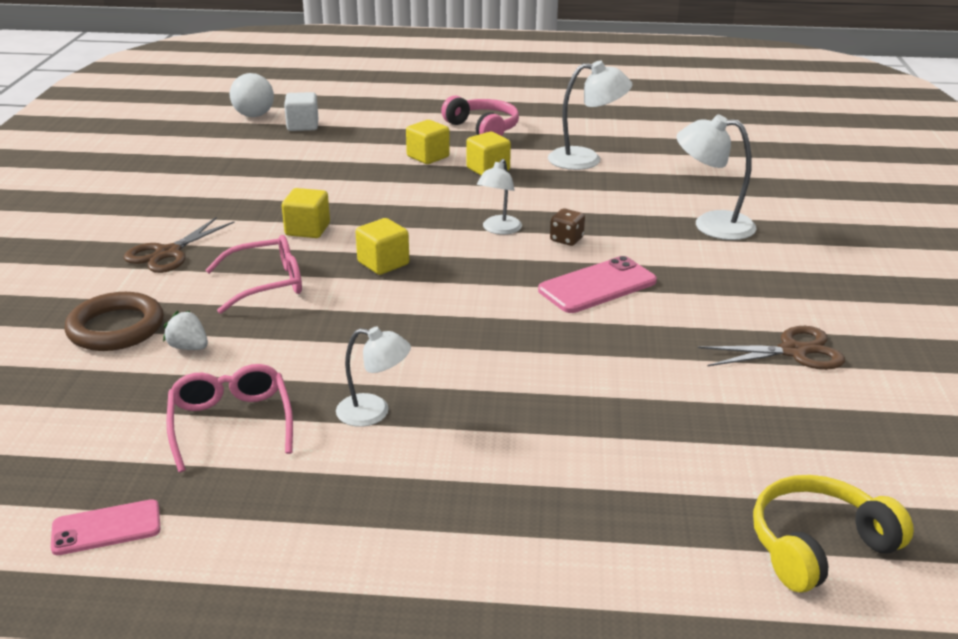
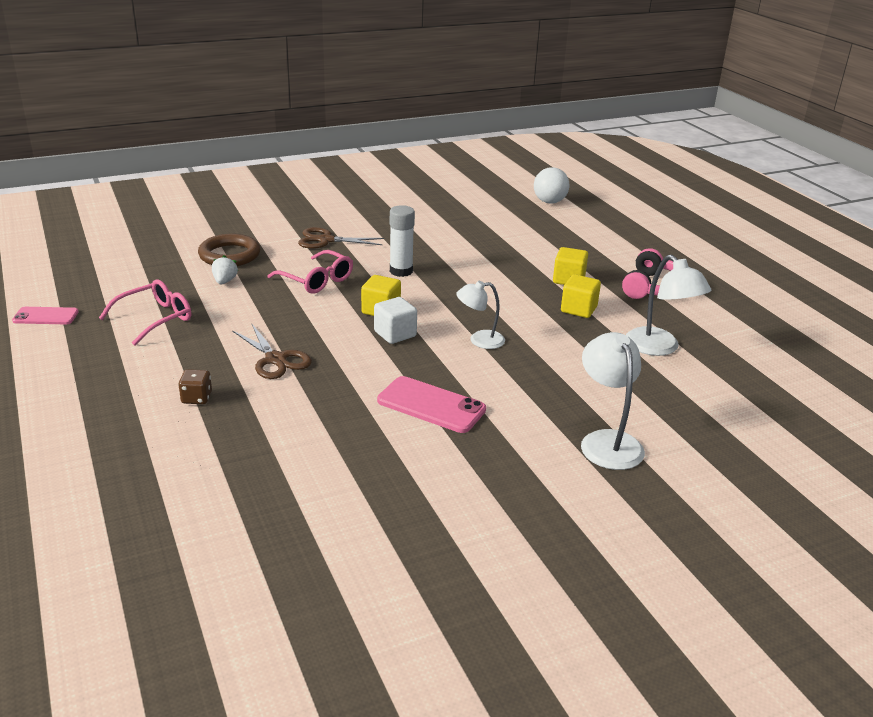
camera: 60 degrees right, 0 degrees up
pink phone [51,499,160,555] -> pink phone turned 45 degrees counterclockwise [12,307,79,324]
yellow cube [282,188,330,238] -> white glue stick [390,205,415,277]
white cube [284,92,318,131] -> white cube moved to [374,297,417,344]
white lamp [336,327,411,427] -> none
brown dice [550,208,585,246] -> brown dice moved to [178,369,212,404]
brown scissors [698,326,845,370] -> brown scissors moved to [232,324,312,379]
yellow headphones [753,475,914,593] -> none

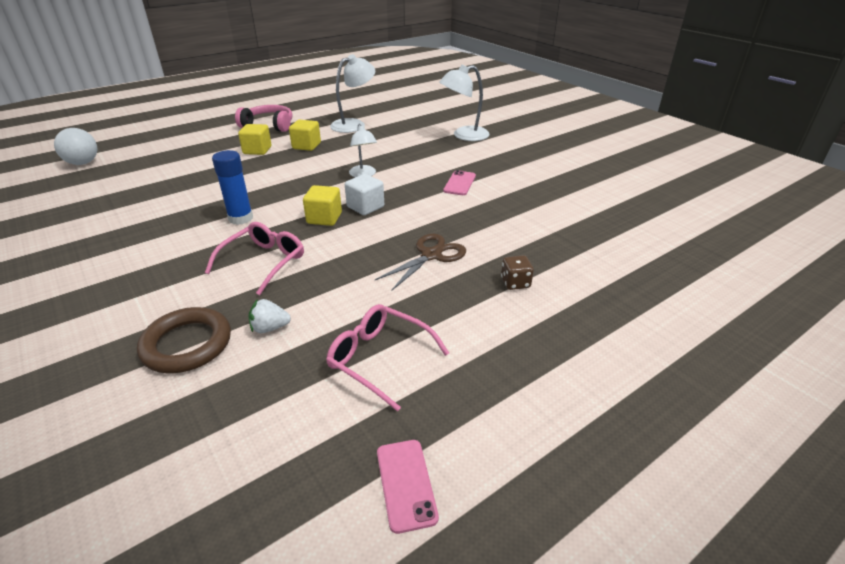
camera: 100 degrees left, 5 degrees up
brown scissors [298,227,384,249] -> none
pink phone [377,376,486,433] -> pink phone [443,170,476,195], size x0.64
white glue stick [390,205,415,277] -> blue glue stick [212,150,253,225]

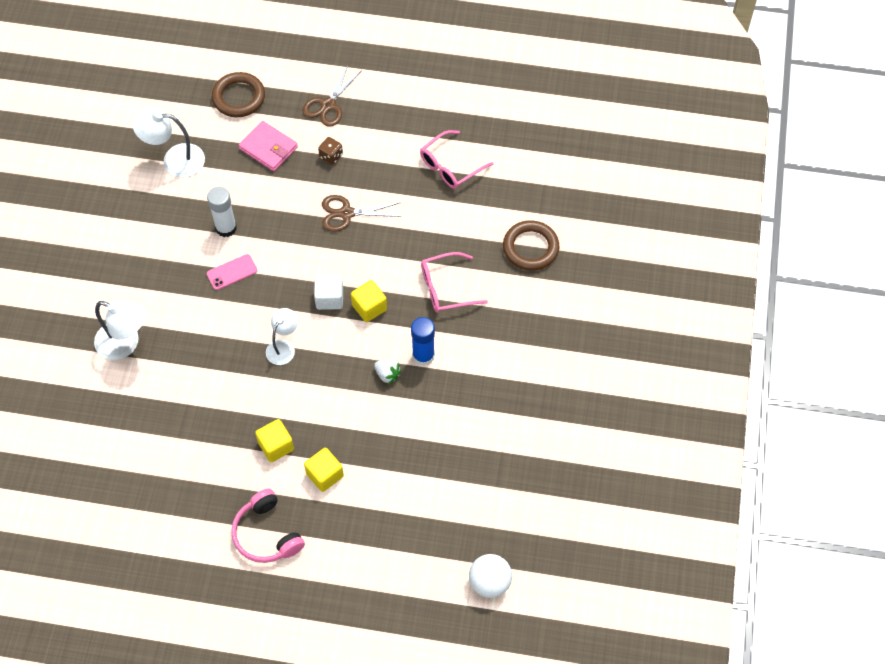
camera: 135 degrees left, 25 degrees up
white strawberry [248,299,291,333] -> white strawberry moved to [374,360,401,385]
pink glasses [326,304,449,412] -> pink glasses turned 60 degrees clockwise [420,130,493,189]
white lamp [330,54,375,133] -> white lamp moved to [132,108,205,178]
pink phone [377,440,439,534] -> none
none -> white glue stick [207,187,237,237]
none -> brown ring [212,72,265,117]
none -> pink wallet [239,121,298,171]
none -> brown scissors [302,66,362,127]

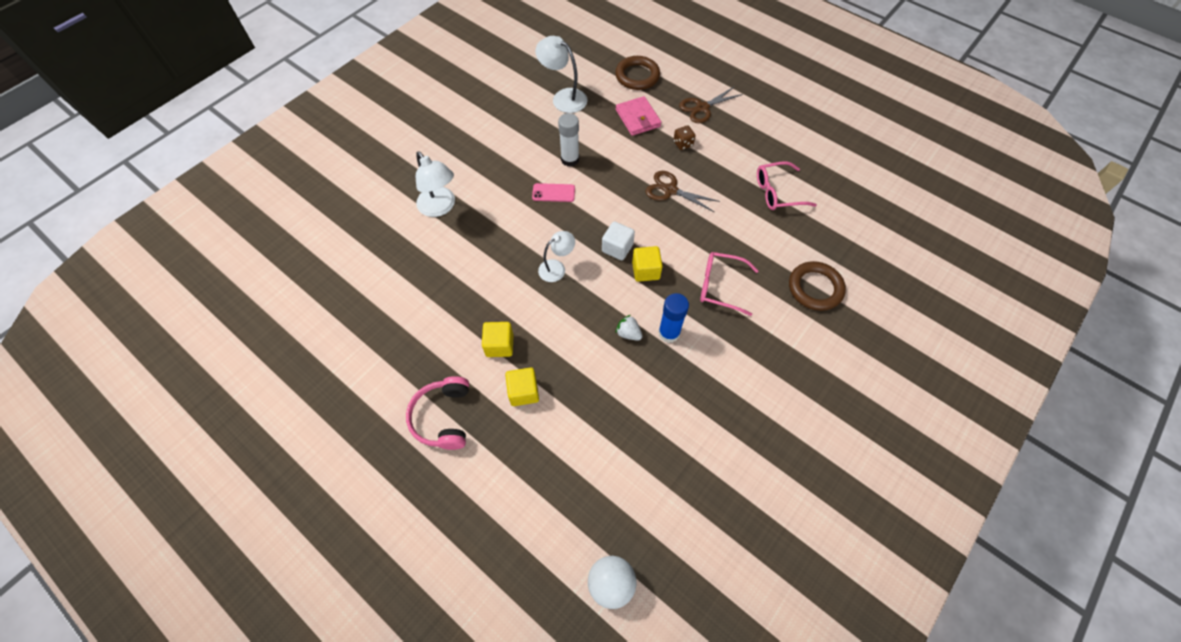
camera: 30 degrees right, 0 degrees up
white strawberry [374,360,401,385] -> white strawberry turned 150 degrees clockwise [616,315,642,341]

